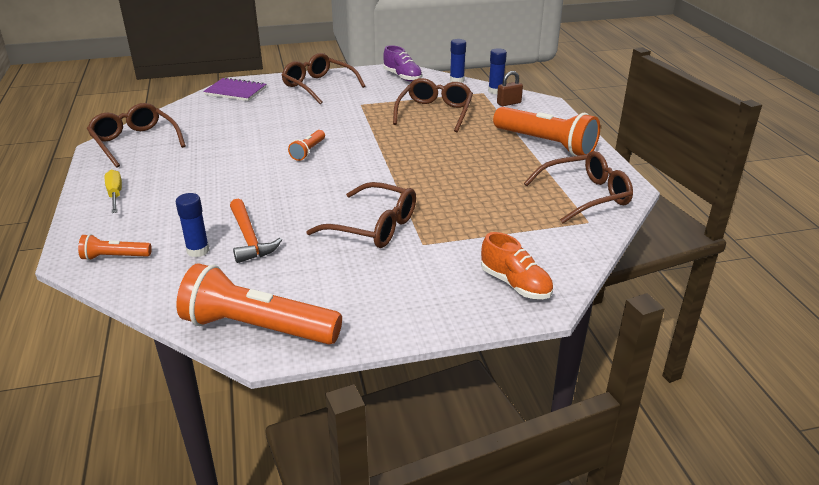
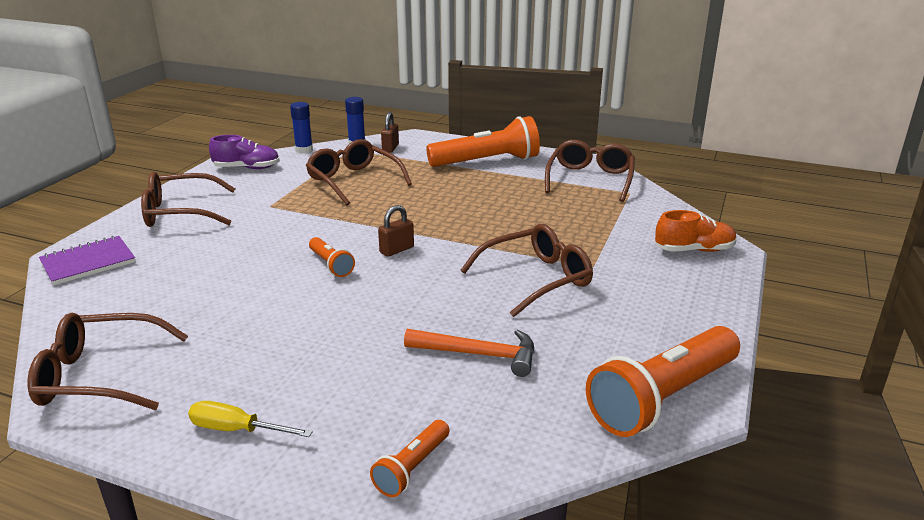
camera: 55 degrees left, 5 degrees down
blue glue stick [176,193,209,257] -> none
none -> brown padlock [378,205,414,257]

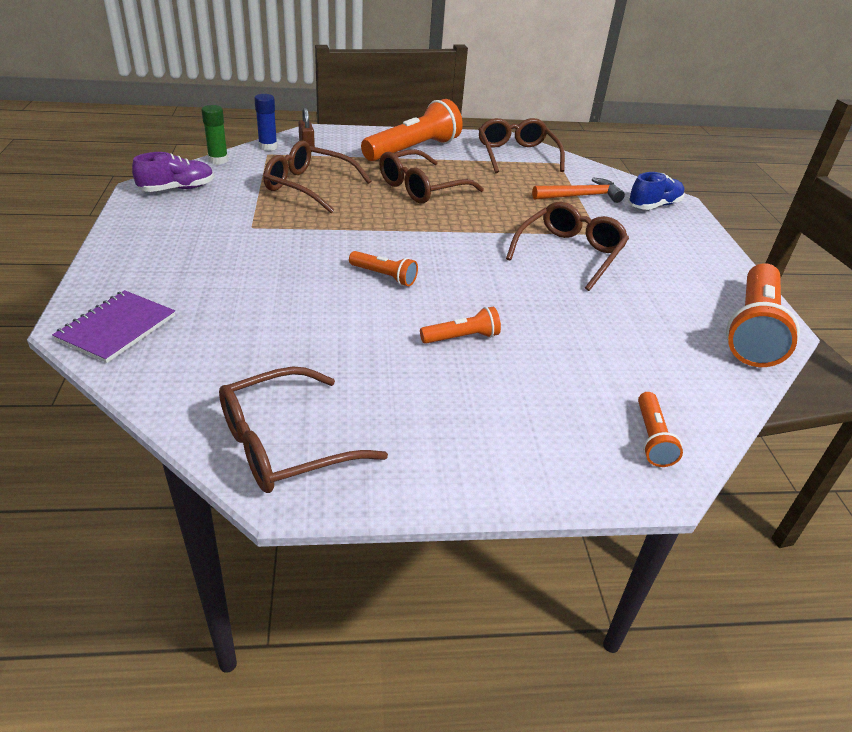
camera: 30 degrees left, 10 degrees up
brown glasses [141,172,235,227] -> brown glasses moved to [379,149,484,203]
yellow screwdriver [188,401,313,437] -> none
blue glue stick [290,102,313,154] -> green glue stick [201,105,228,165]
brown padlock [378,205,414,257] -> none
orange hammer [404,329,534,377] -> orange hammer moved to [532,178,625,203]
orange shoe [655,210,737,252] -> blue shoe [628,172,685,210]
none -> orange flashlight [420,307,501,344]

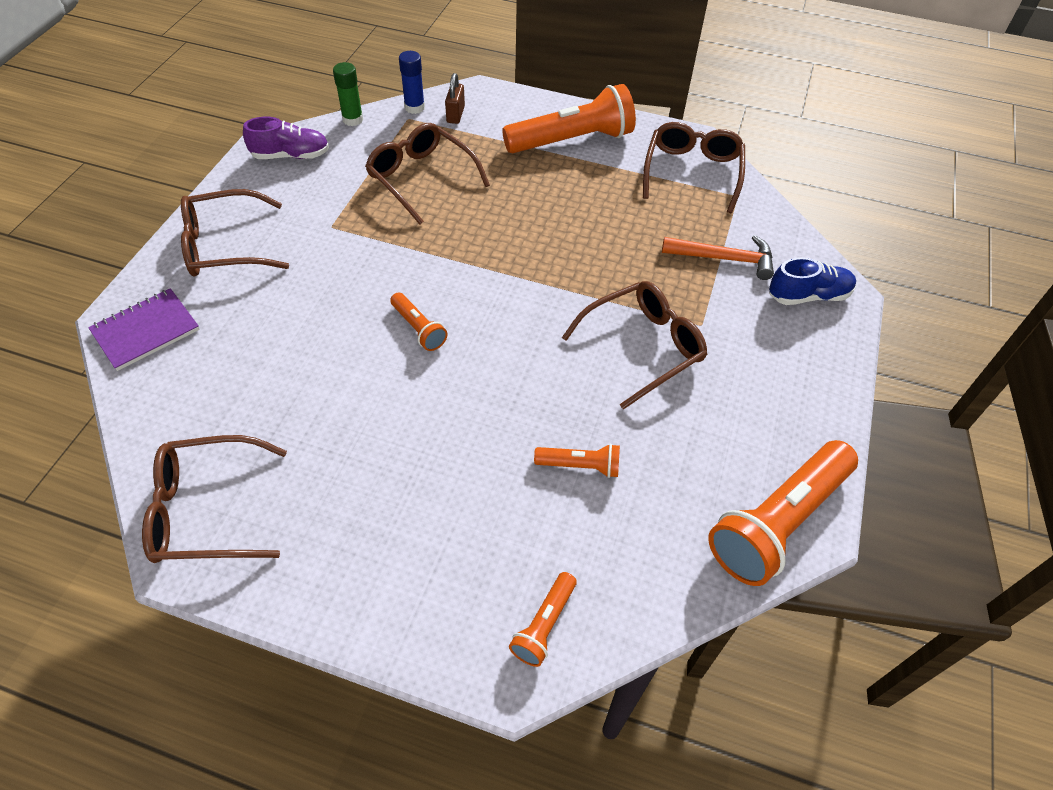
camera: 25 degrees right, 15 degrees up
brown glasses [379,149,484,203] -> brown glasses moved to [181,189,289,276]
orange flashlight [420,307,501,344] -> orange flashlight moved to [534,444,620,478]

